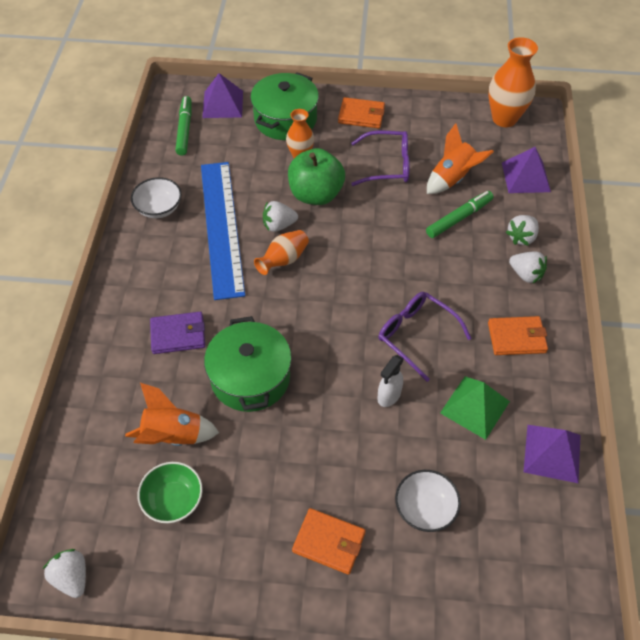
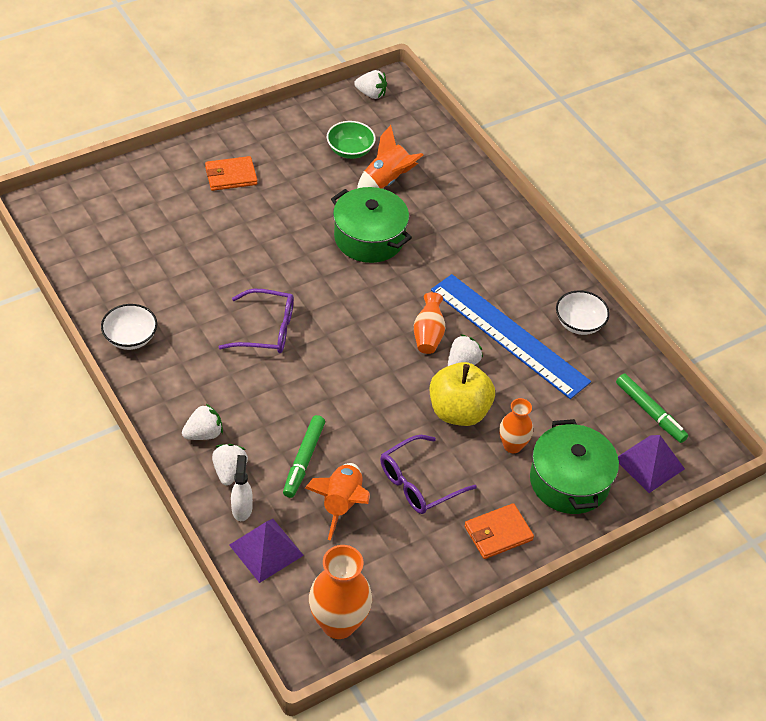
camera: 140 degrees right, 5 degrees down
purple wallet [150,312,205,354] -> none
green apple [288,148,345,205] -> yellow apple [430,362,495,426]
white spray bottle [377,355,404,407] -> white spray bottle moved to [231,455,253,521]
white bowl [395,470,461,532] -> white bowl moved to [101,304,157,350]
green pyramid [440,376,510,440] -> none
orange wallet [488,316,548,355] -> none
white strawberry [509,251,547,284] -> white strawberry turned 150 degrees clockwise [182,404,223,440]
purple pyramid [524,425,581,483] -> none

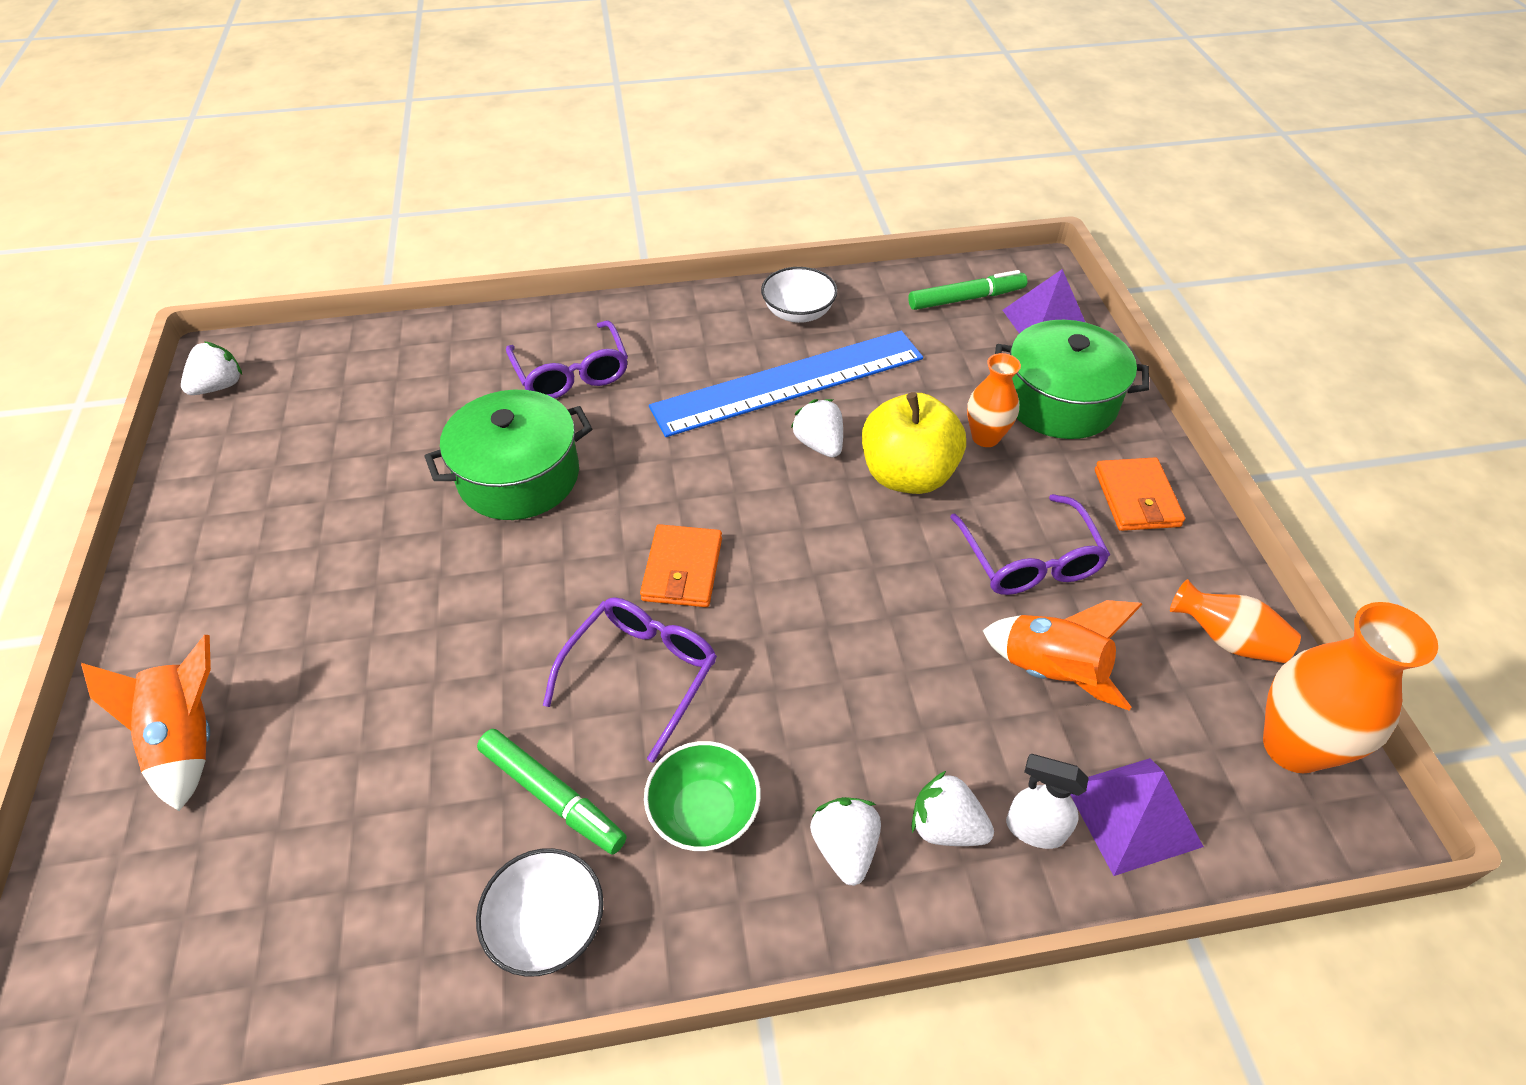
camera: 65 degrees left, 0 degrees up
orange wallet [205,156,257,191] -> orange wallet moved to [640,524,722,607]
green marker [283,415,325,498] -> green marker moved to [477,729,627,855]
green bowl [327,121,376,159] -> green bowl moved to [644,741,761,851]
orange rocket [357,125,423,189] -> orange rocket moved to [81,635,211,811]
orange vase [414,292,445,354] -> orange vase moved to [1170,579,1301,663]
none -> purple glasses [506,321,628,399]

